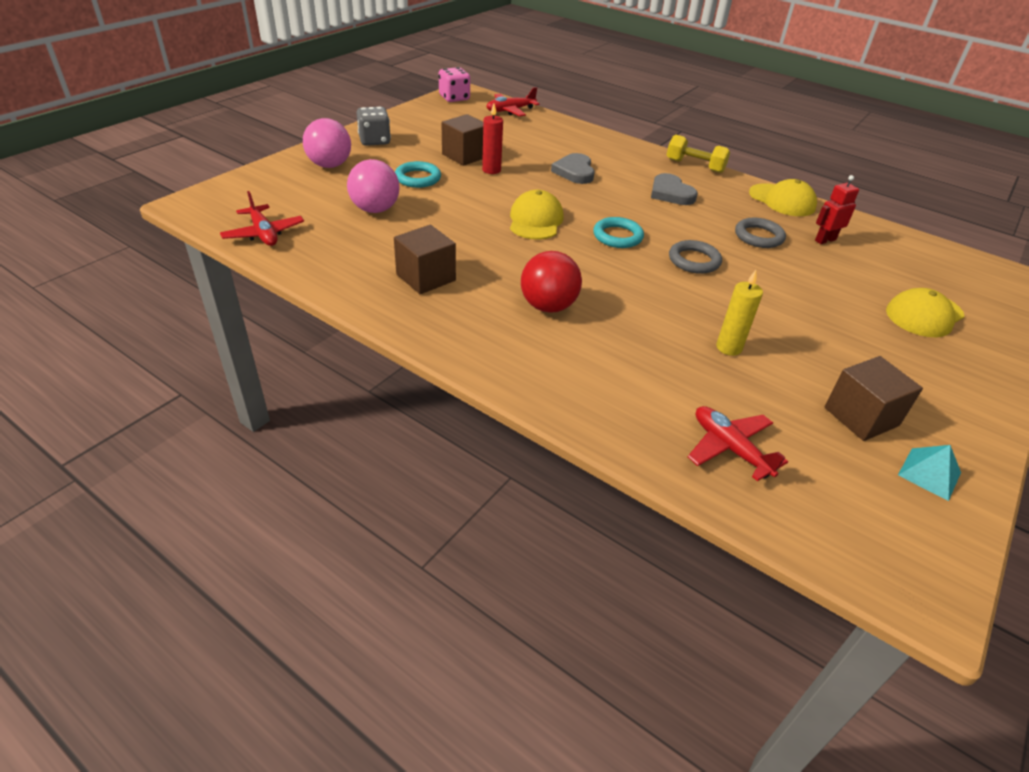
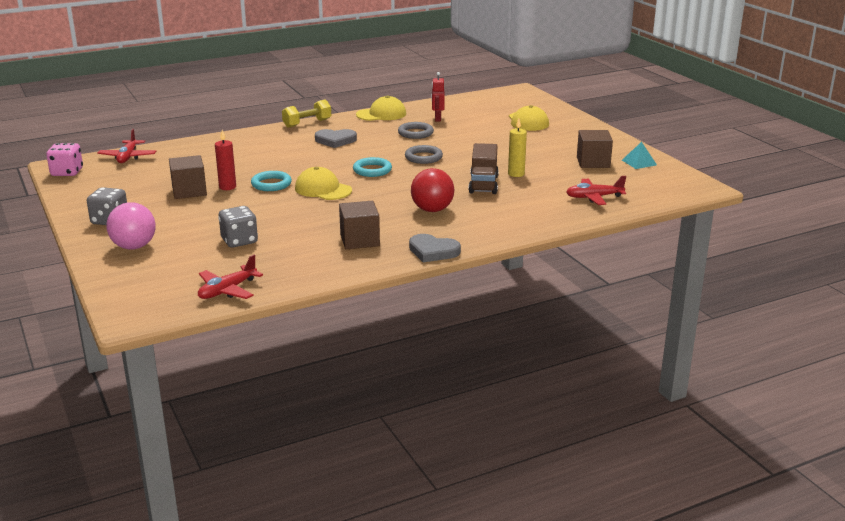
camera: 60 degrees left, 15 degrees down
red plane [220,191,304,246] -> red plane turned 135 degrees clockwise [198,255,263,299]
pink ball [347,159,400,213] -> grey dice [218,206,258,247]
turquoise ring [395,161,441,188] -> turquoise ring moved to [251,171,292,191]
grey heart [551,153,595,184] -> grey heart moved to [409,234,461,262]
none -> brown truck [469,143,499,194]

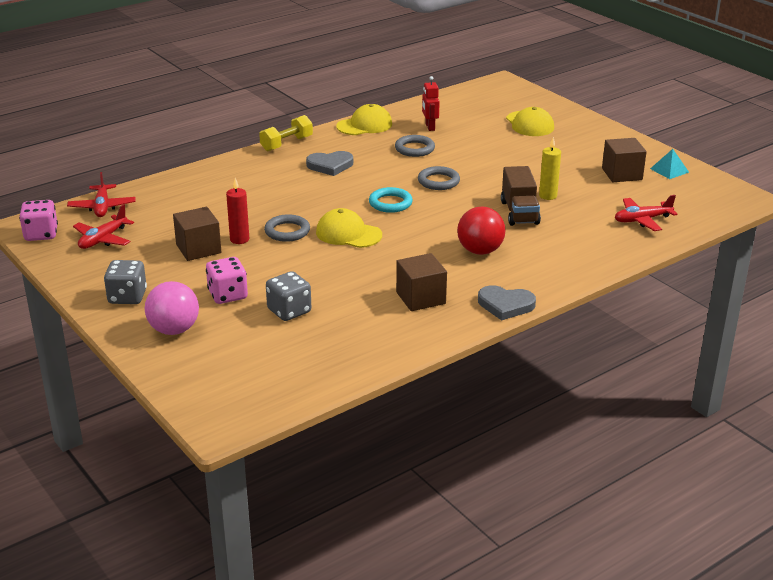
camera: 10 degrees left, 5 degrees up
red plane [198,255,263,299] -> red plane moved to [73,204,134,249]
turquoise ring [251,171,292,191] -> grey ring [264,214,310,242]
none -> pink dice [206,257,248,304]

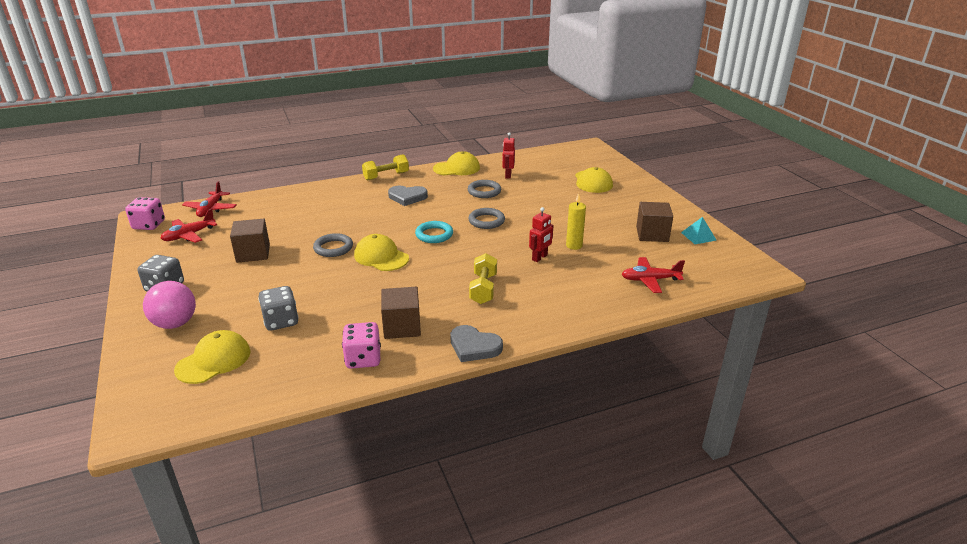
camera: 15 degrees right, 0 degrees up
pink dice [206,257,248,304] -> pink dice moved to [342,322,381,369]
red candle [226,178,249,244] -> none
red ball [457,207,506,255] -> yellow dumbbell [469,253,497,304]
brown truck [501,166,541,226] -> red robot [529,207,554,262]
none -> yellow cap [174,330,251,384]

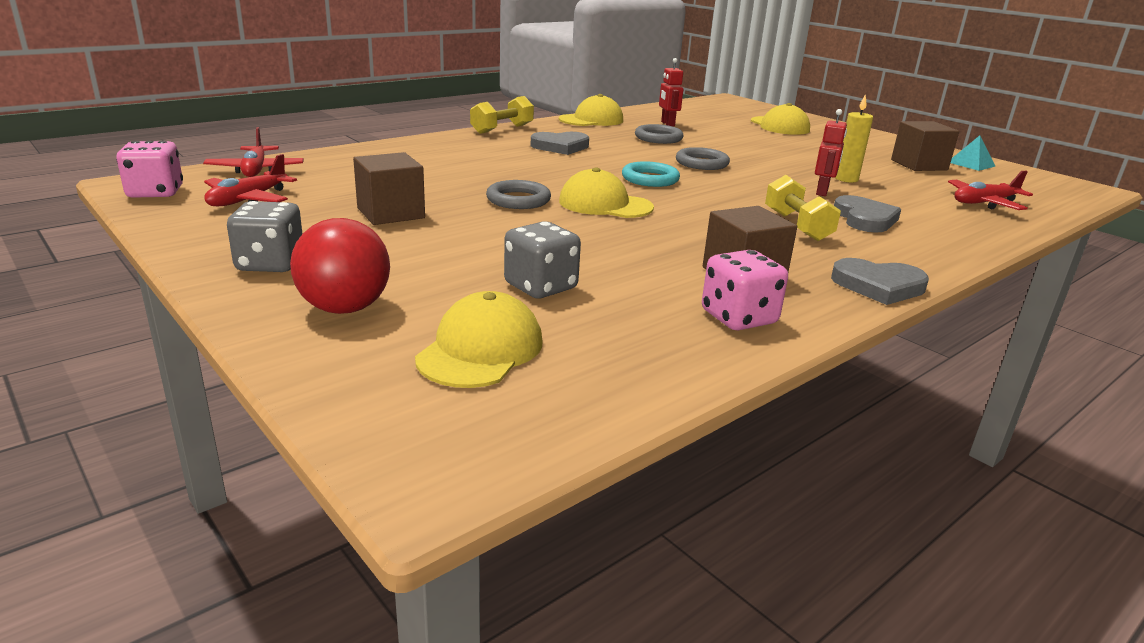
camera: 20 degrees left, 5 degrees down
pink ball [143,281,196,329] -> red ball [290,218,390,314]
none -> grey heart [834,195,901,233]

